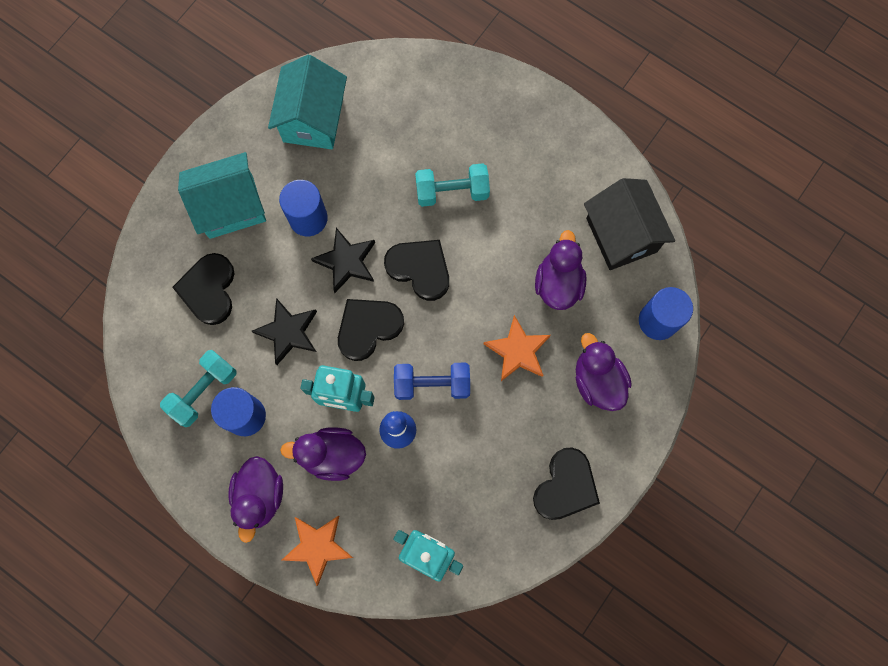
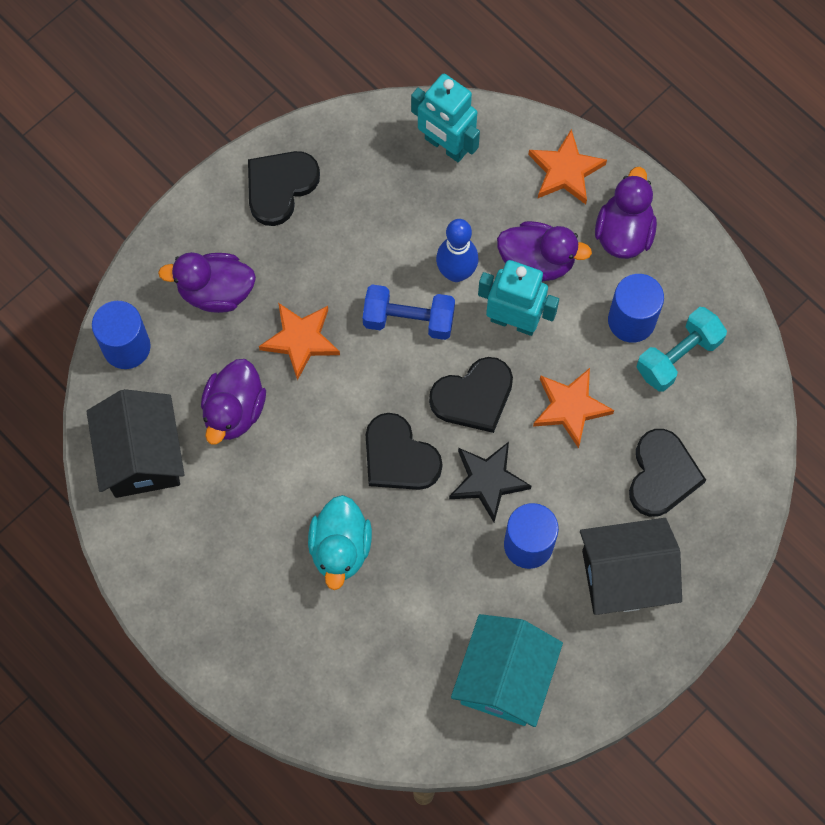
camera: 170 degrees left, 5 degrees down
turquoise house [178,152,266,239] -> black house [580,518,682,615]
black star [252,298,317,365] -> orange star [533,368,614,448]
turquoise dumbbell [415,163,490,207] -> turquoise duck [308,495,372,590]
purple duck [576,333,632,411] -> purple duck turned 105 degrees clockwise [158,252,256,313]

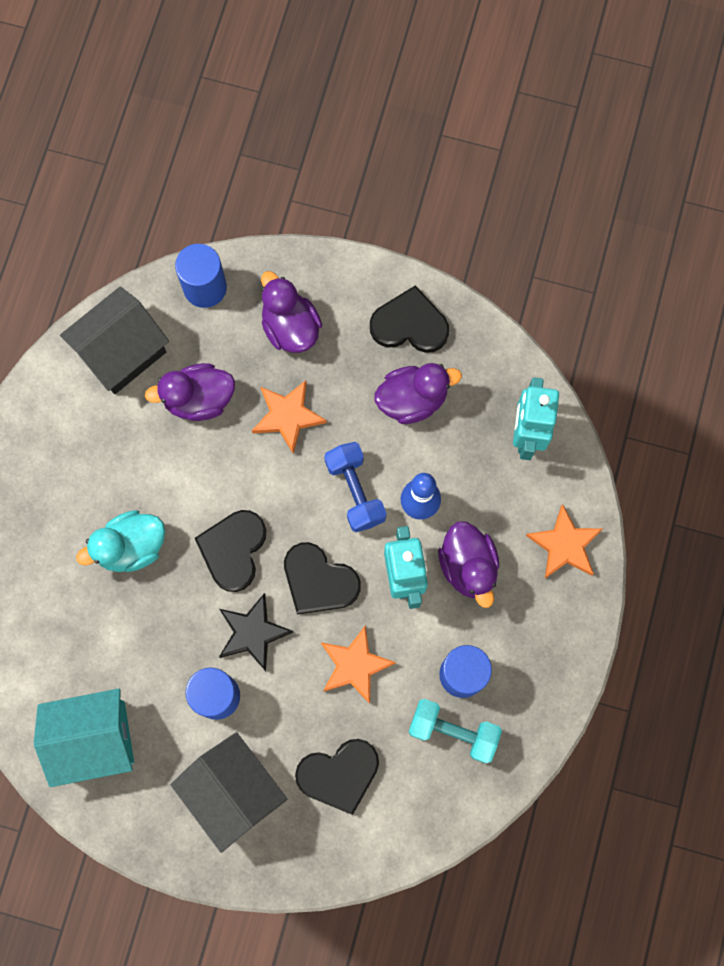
camera: 60 degrees right, 5 degrees up
purple duck [595,167,657,259] -> purple duck moved to [374,363,462,424]

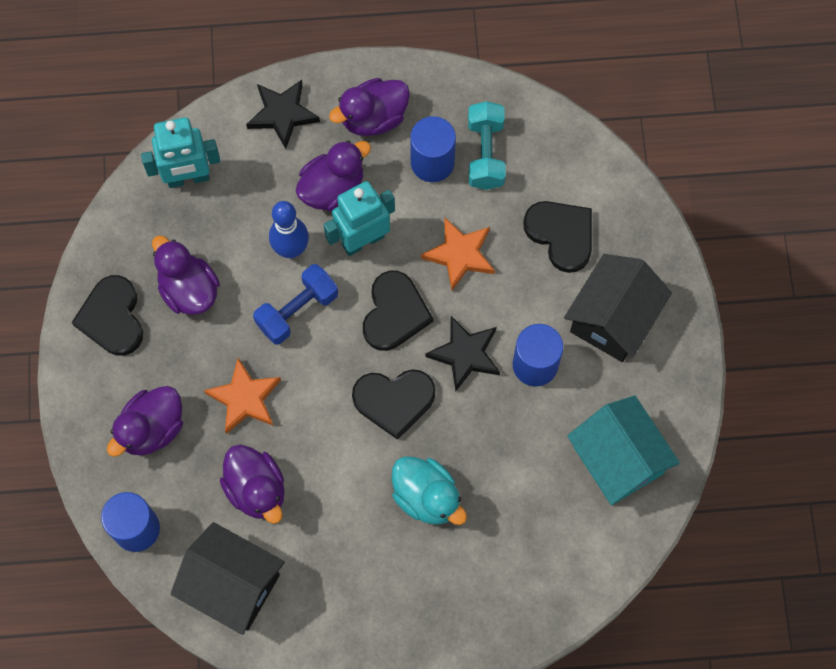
camera: 110 degrees left, 5 degrees down
orange star [526,504,604,578] -> black star [246,80,320,149]
none -> purple duck [329,78,410,136]

